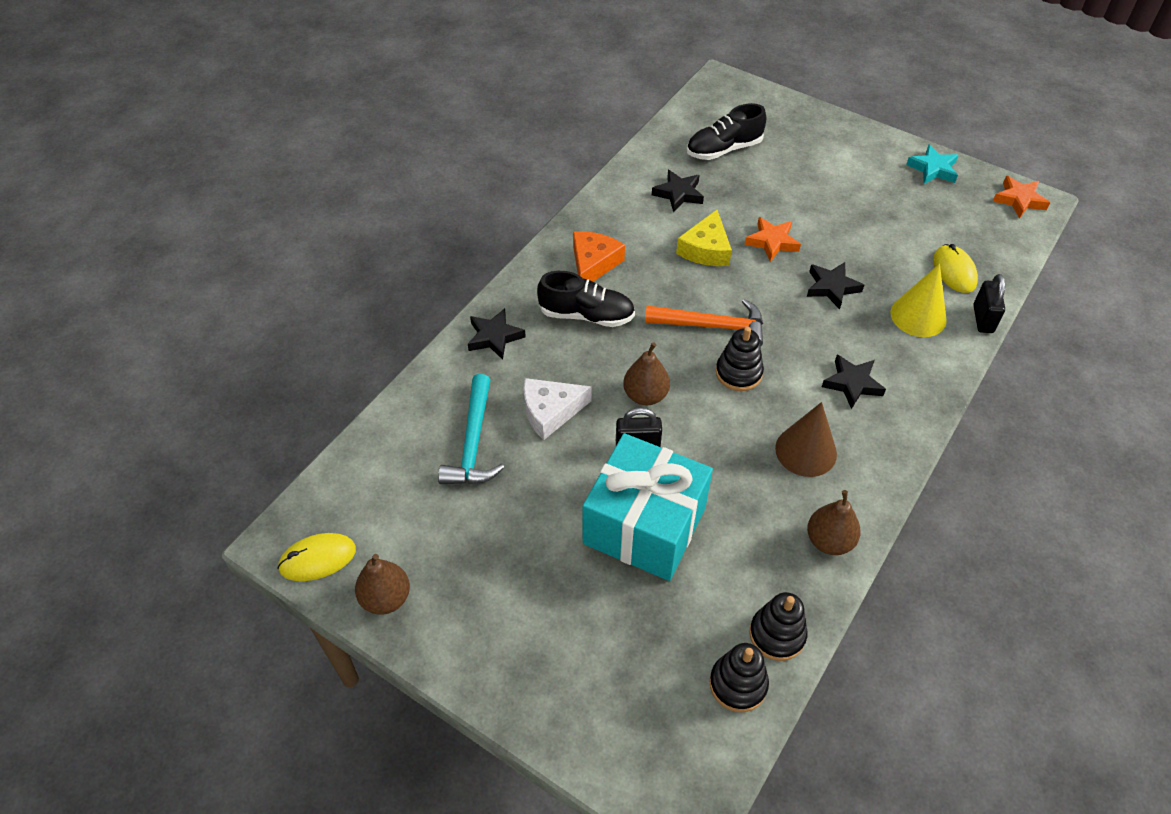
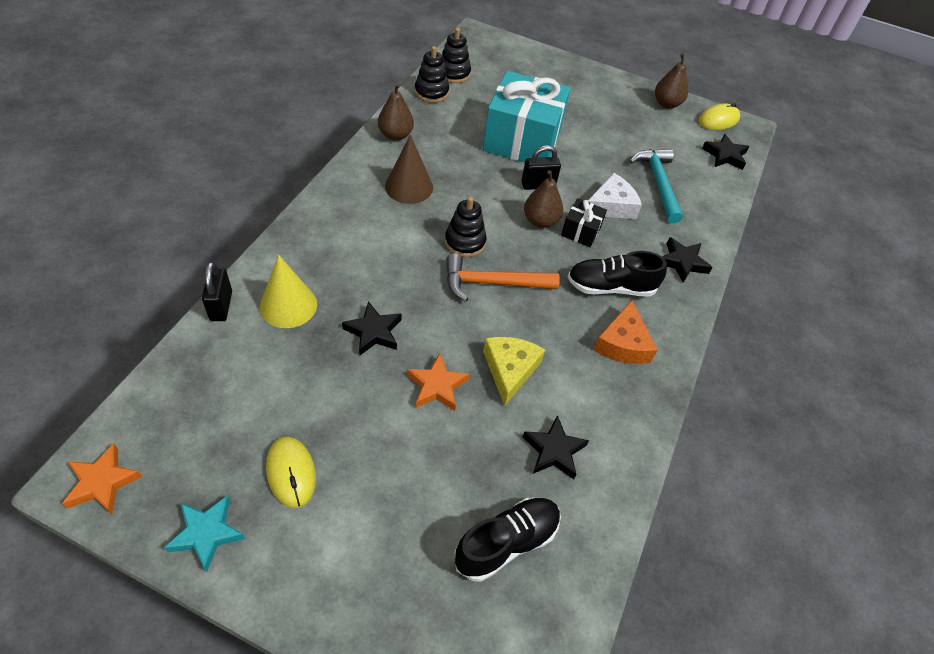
camera: 165 degrees right, 0 degrees up
black star [822,355,886,409] -> black star moved to [702,134,749,170]
yellow mouse [933,244,978,293] -> yellow mouse moved to [266,436,316,508]
none -> black gift [561,198,607,247]

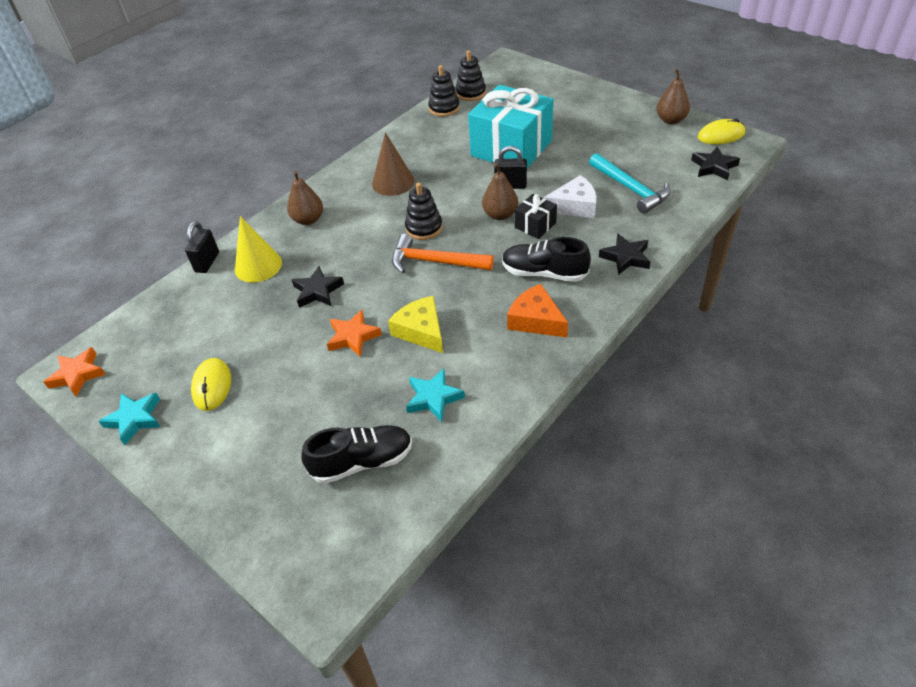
camera: 25 degrees right, 5 degrees down
brown pear [378,83,414,141] -> brown pear moved to [287,171,323,225]
yellow cheese [483,337,545,406] -> yellow cheese turned 60 degrees counterclockwise [388,296,443,353]
black star [523,415,589,479] -> turquoise star [406,368,465,422]
orange cheese [593,300,658,364] -> orange cheese turned 105 degrees clockwise [507,284,568,338]
turquoise hammer [629,149,683,223] -> turquoise hammer turned 135 degrees clockwise [589,153,671,214]

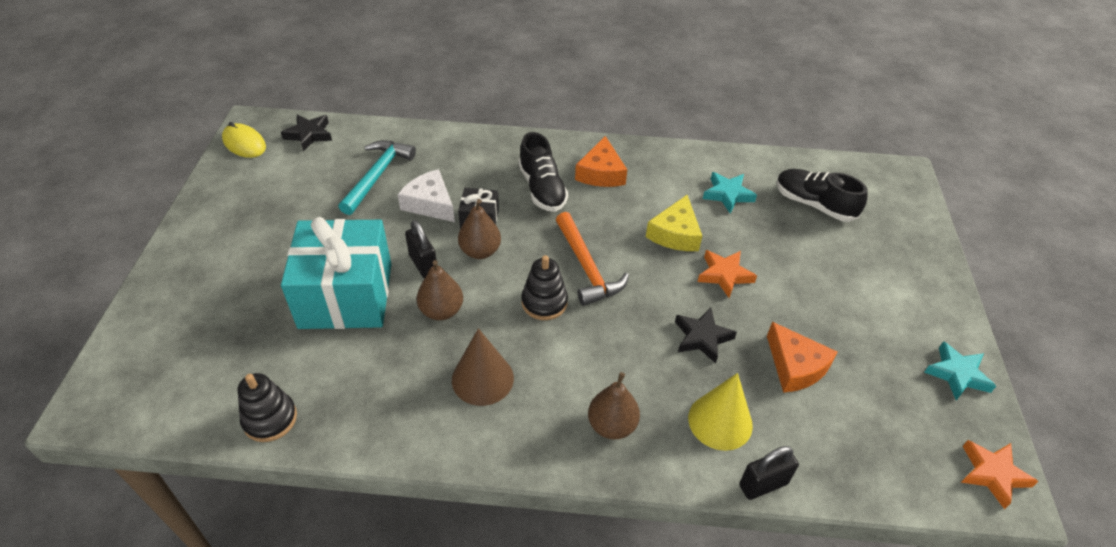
camera: 130 degrees left, 0 degrees up
yellow mouse [191,358,231,411] -> none
black stacking toy [455,50,486,101] -> none
black star [599,233,650,275] -> none
brown pear [657,69,690,124] -> brown pear moved to [417,260,463,320]
none -> orange cheese [767,322,838,393]

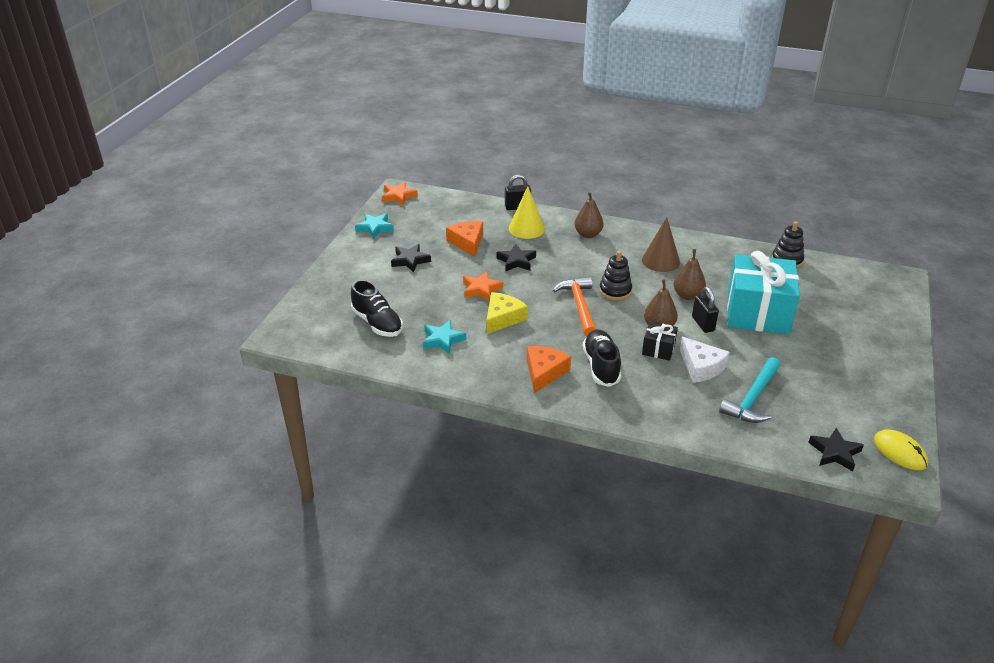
camera: 165 degrees left, 10 degrees down
none -> black star [391,244,431,272]

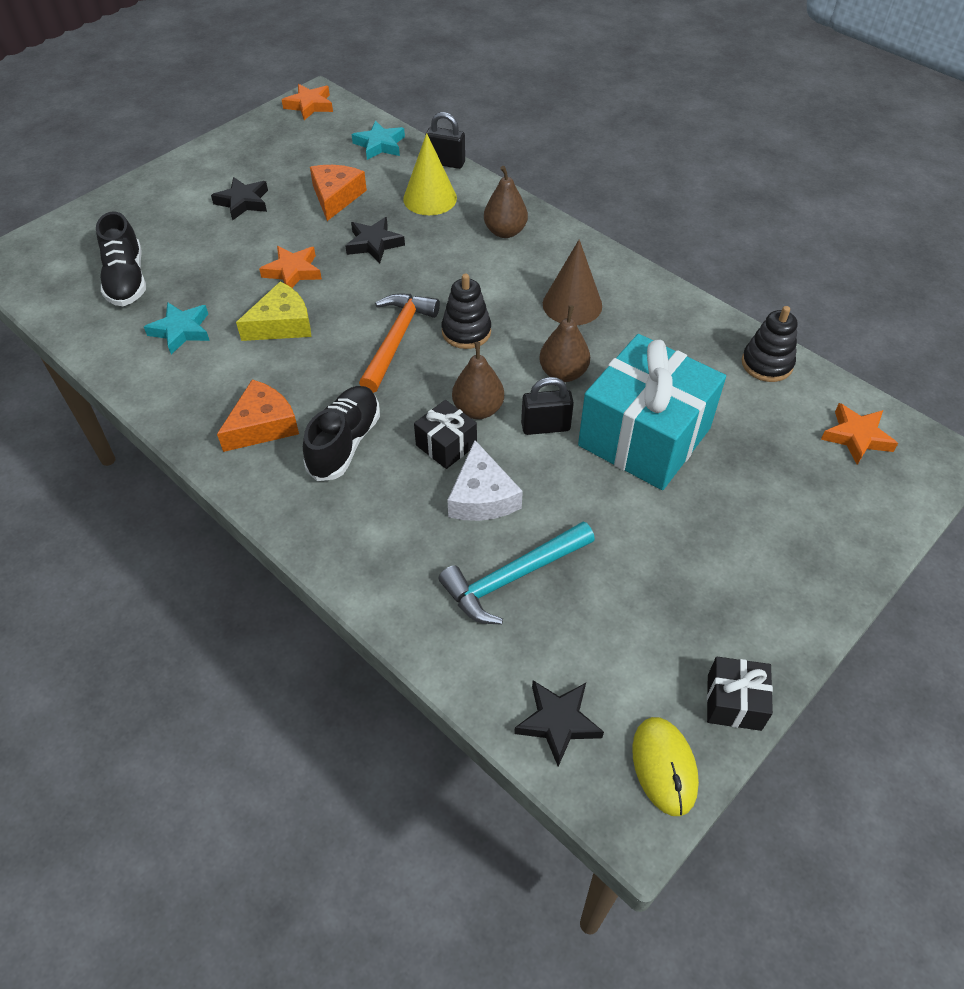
camera: 25 degrees right, 15 degrees up
turquoise star [355,213,394,239] -> turquoise star moved to [352,120,405,160]
black padlock [692,287,719,333] -> black padlock turned 75 degrees clockwise [521,377,574,435]
none -> black gift [707,657,773,731]
none -> orange star [821,403,898,465]

